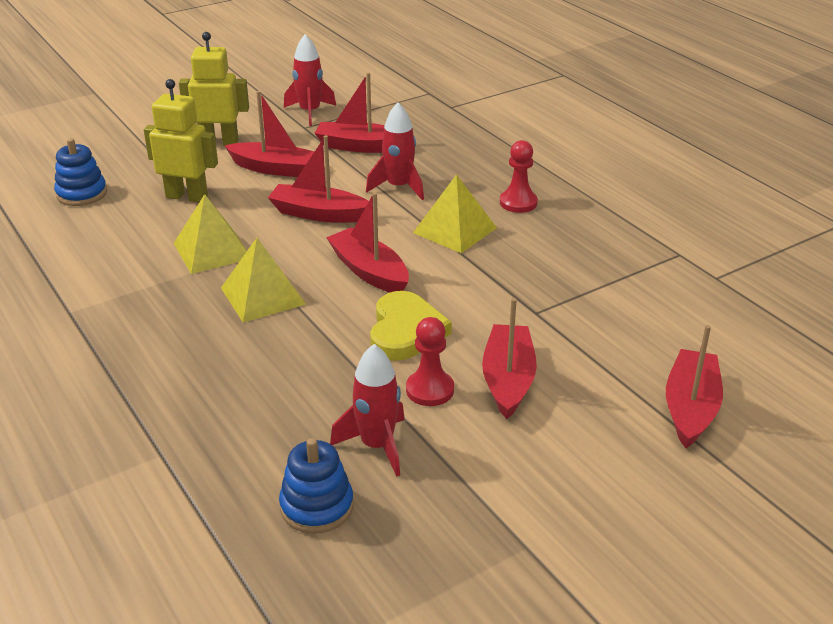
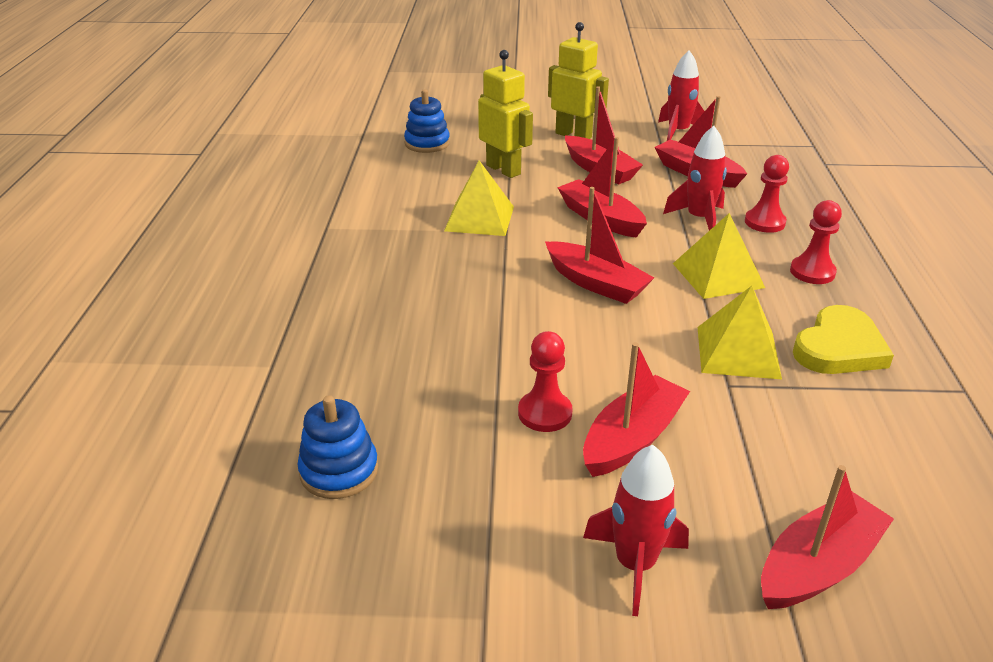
camera: 35 degrees right, 0 degrees up
yellow pyramid [221,238,306,323] -> yellow pyramid moved to [698,286,782,380]
red boat [326,193,409,293] -> red boat turned 135 degrees clockwise [545,187,654,304]
red rocket [330,344,405,477] -> red rocket moved to [583,445,689,616]
yellow heart [370,291,452,361] -> yellow heart moved to [793,305,894,374]
none -> red pawn [745,155,789,233]

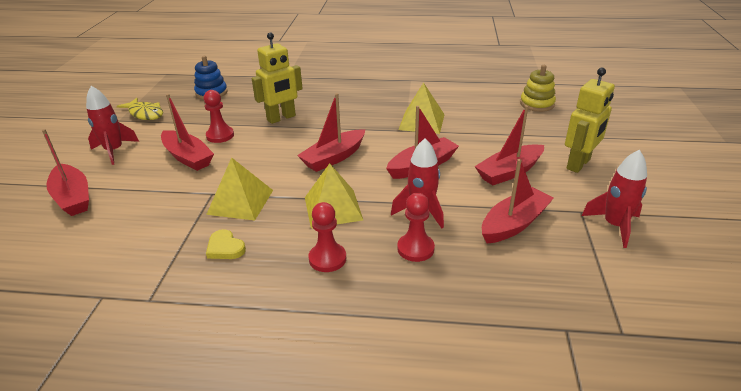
camera: 95 degrees right, 0 degrees up
blue stacking toy [404,89,450,153] -> yellow stacking toy [520,65,556,112]
yellow robot [478,50,533,178] -> yellow robot moved to [252,32,303,124]
yellow heart [793,305,894,374] -> yellow heart [206,229,246,259], size x0.56
none -> yellow fish [117,98,163,120]

